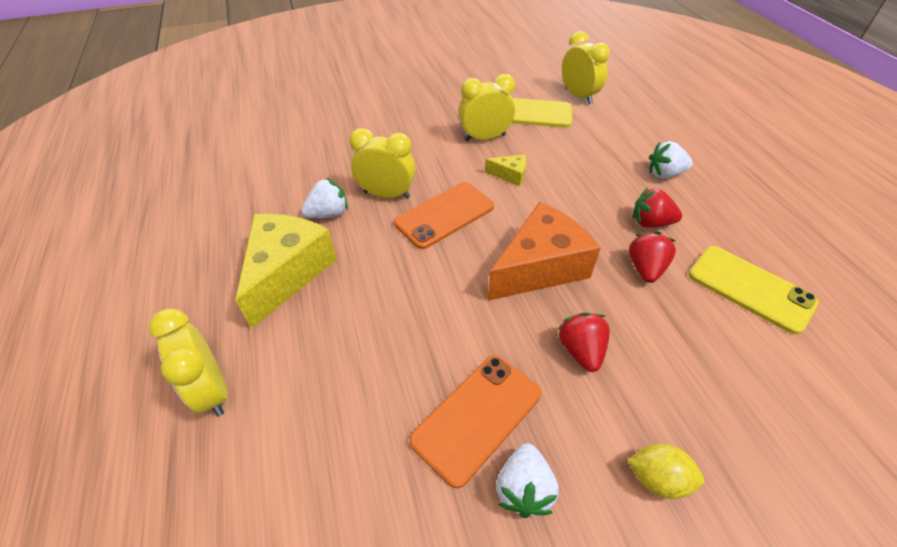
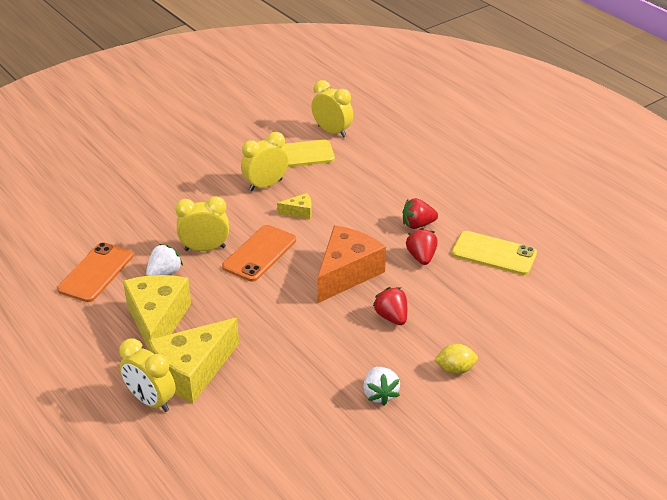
camera: 20 degrees left, 10 degrees down
orange phone [409,355,541,488] -> orange phone moved to [57,242,133,302]
white strawberry [649,141,693,178] -> none
none -> yellow cheese [149,318,239,403]

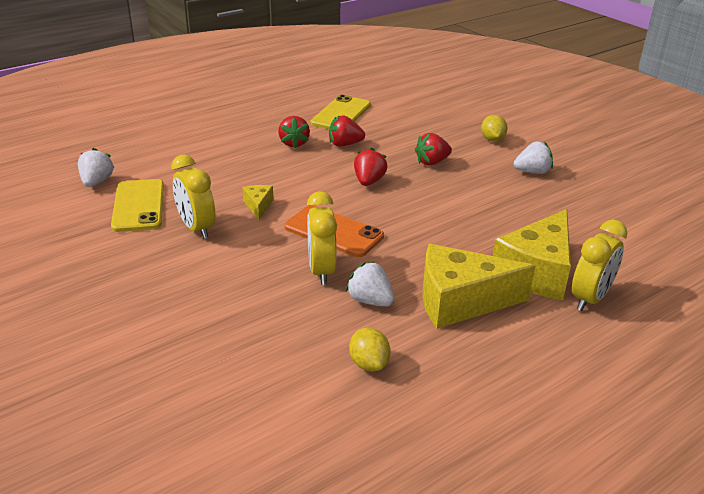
camera: 90 degrees left, 5 degrees down
orange phone [57,242,133,302] -> yellow lemon [349,327,391,372]
yellow cheese [149,318,239,403] -> yellow cheese turned 75 degrees clockwise [493,209,571,300]
yellow clock [311,80,353,138] -> white strawberry [78,148,115,187]
orange cheese [317,225,386,303] -> red strawberry [354,148,387,186]

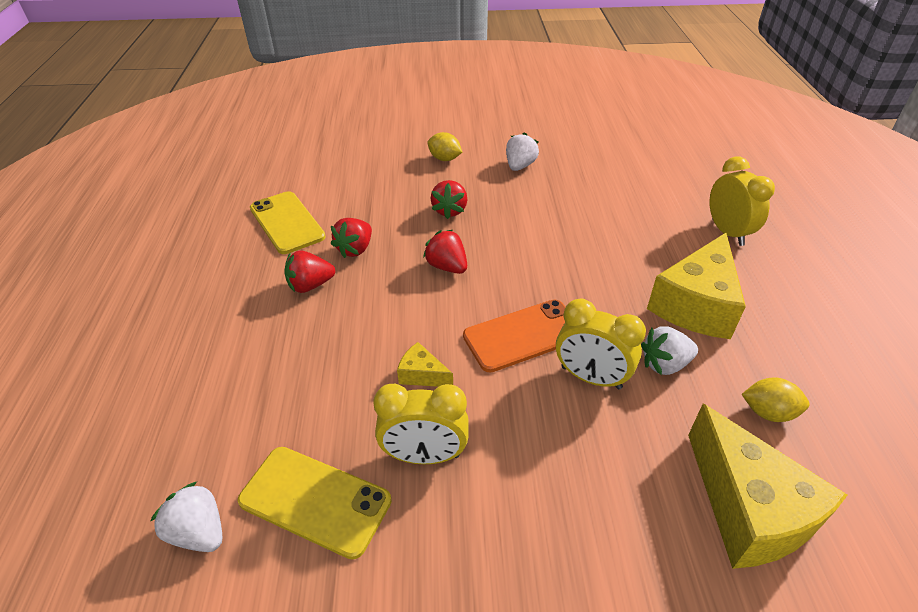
camera: 55 degrees left, 10 degrees up
red strawberry [278,116,310,149] -> red strawberry turned 135 degrees clockwise [284,251,335,293]
yellow cheese [493,209,571,300] -> yellow cheese moved to [688,404,848,569]

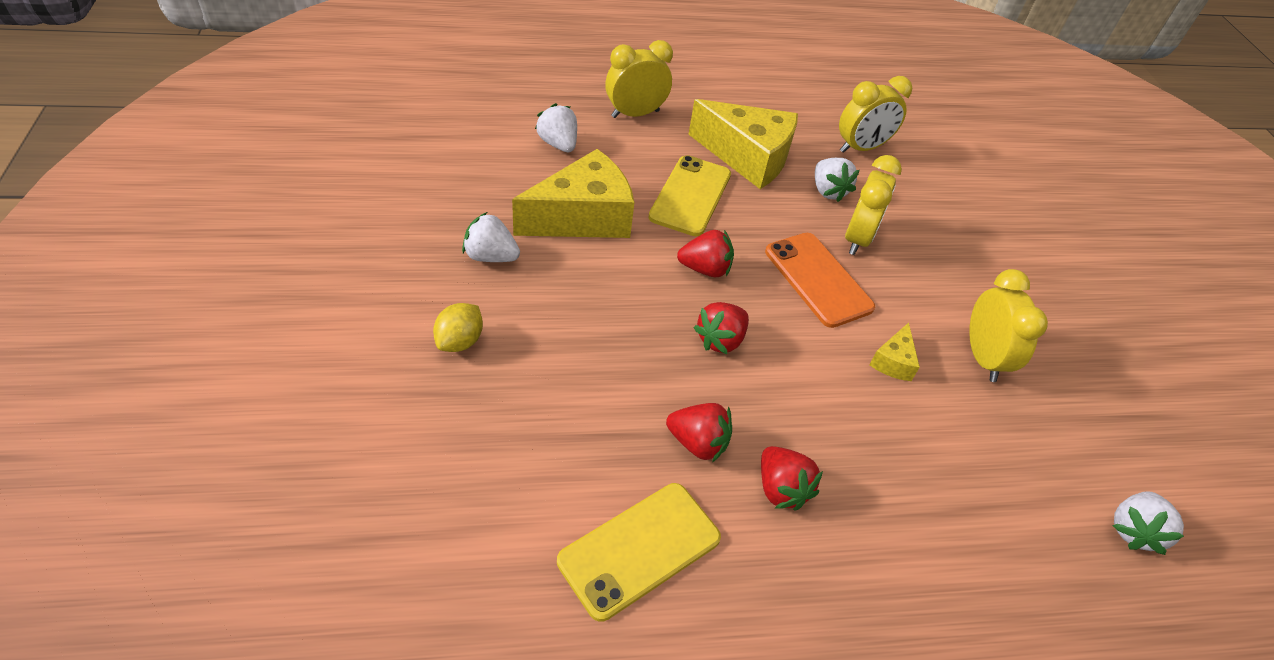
camera: 100 degrees left, 5 degrees up
yellow phone [238,447,392,560] -> yellow phone moved to [648,155,731,236]
red strawberry [431,180,467,219] -> red strawberry moved to [677,230,734,277]
yellow cheese [688,404,848,569] -> yellow cheese moved to [512,149,634,238]
yellow lemon [742,377,810,422] -> yellow clock [839,76,912,153]
none -> white strawberry [535,103,577,152]

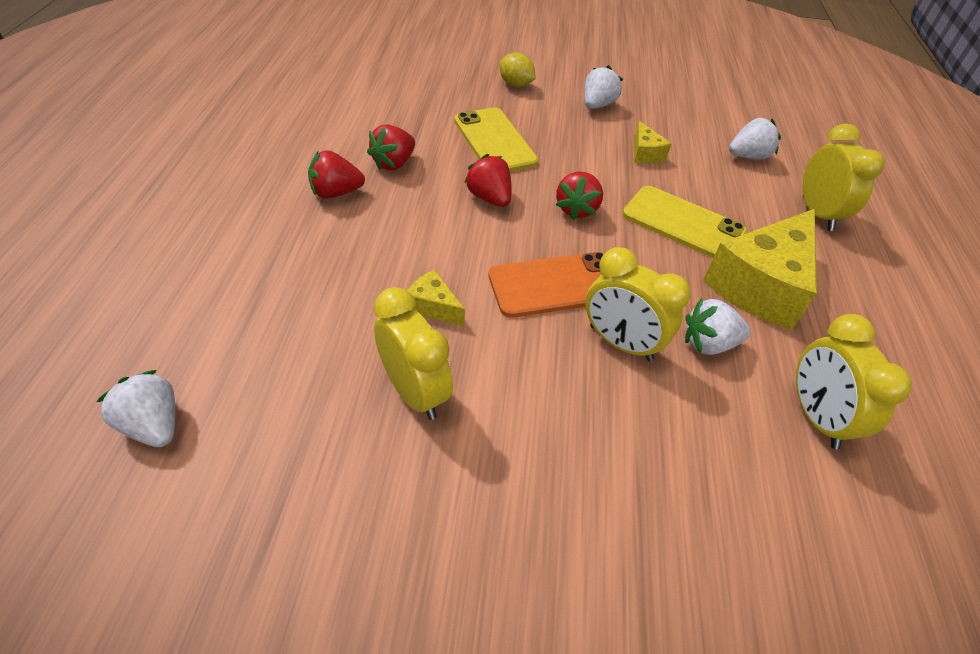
camera: 105 degrees right, 0 degrees up
yellow cheese [512,149,634,238] -> yellow cheese [634,121,672,163], size x0.45
yellow phone [557,483,721,622] -> yellow phone moved to [454,107,538,172]
yellow clock [969,269,1048,382] -> yellow clock turned 135 degrees counterclockwise [374,287,453,420]

